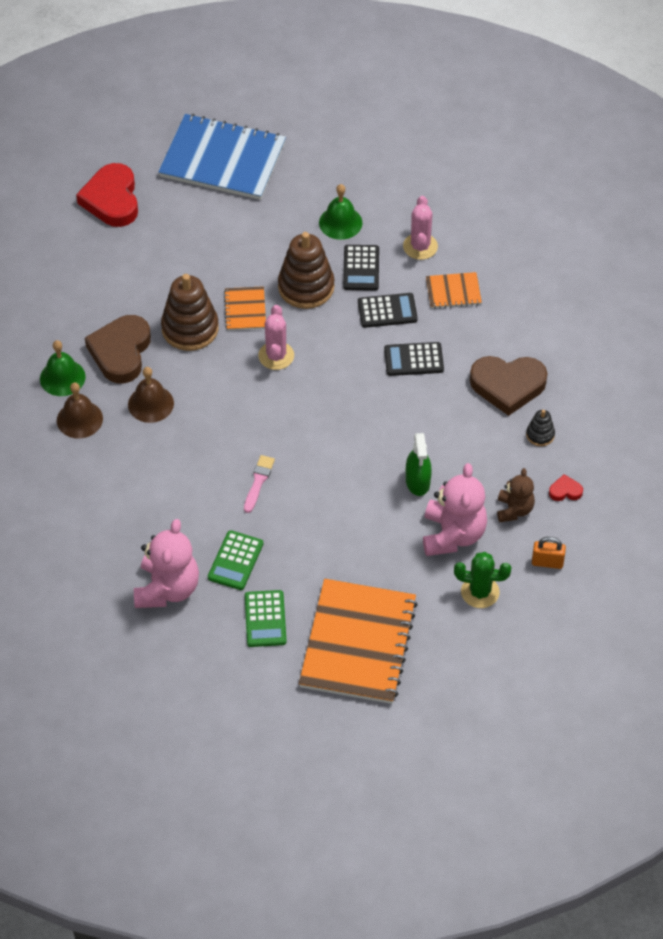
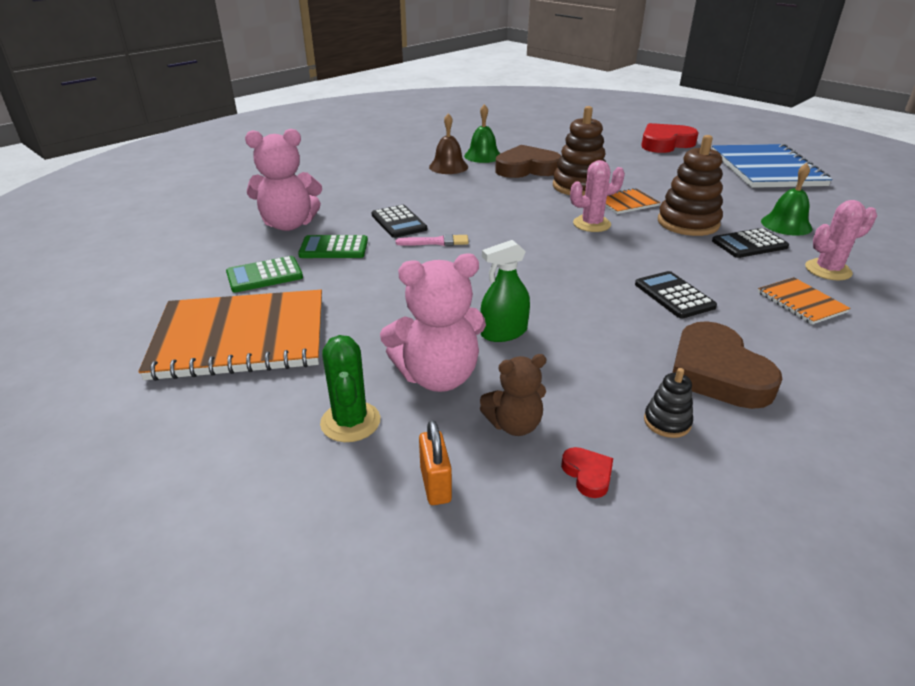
camera: 70 degrees right, 20 degrees down
brown bell [128,367,174,423] -> none
black calculator [358,293,418,328] -> black calculator moved to [371,205,427,238]

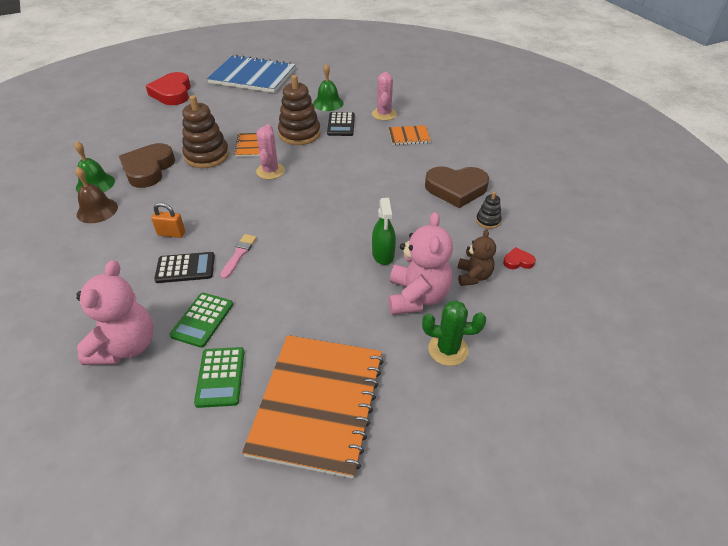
camera: 70 degrees left, 10 degrees up
orange padlock [419,420,452,505] -> orange padlock moved to [151,202,185,238]
black calculator [635,271,717,318] -> none

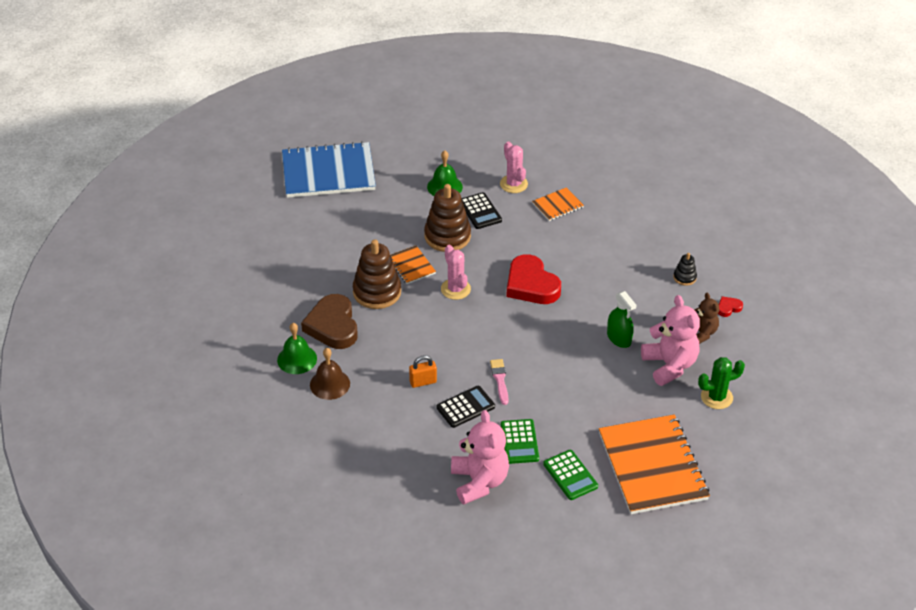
camera: 25 degrees left, 0 degrees up
red heart [146,72,191,105] -> red heart moved to [506,254,561,304]
brown heart [425,166,489,208] -> none

